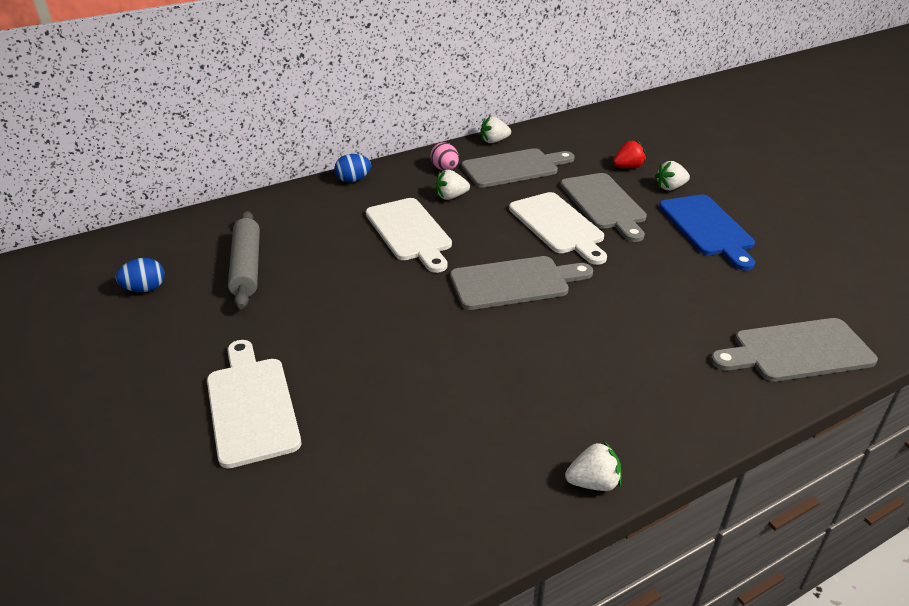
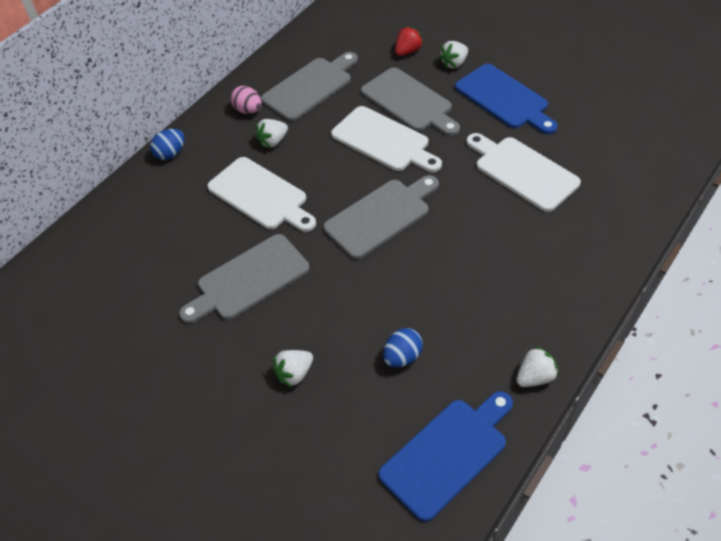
camera: 20 degrees left, 15 degrees up
blue egg [116,258,165,292] -> blue egg moved to [383,328,423,367]
white cutting board [207,340,301,468] -> white cutting board moved to [467,133,581,212]
grey rolling pin [228,211,260,309] -> none
white strawberry [481,116,511,143] -> white strawberry moved to [273,350,313,387]
grey cutting board [711,318,878,382] -> grey cutting board moved to [179,234,310,324]
none -> blue cutting board [378,391,513,522]

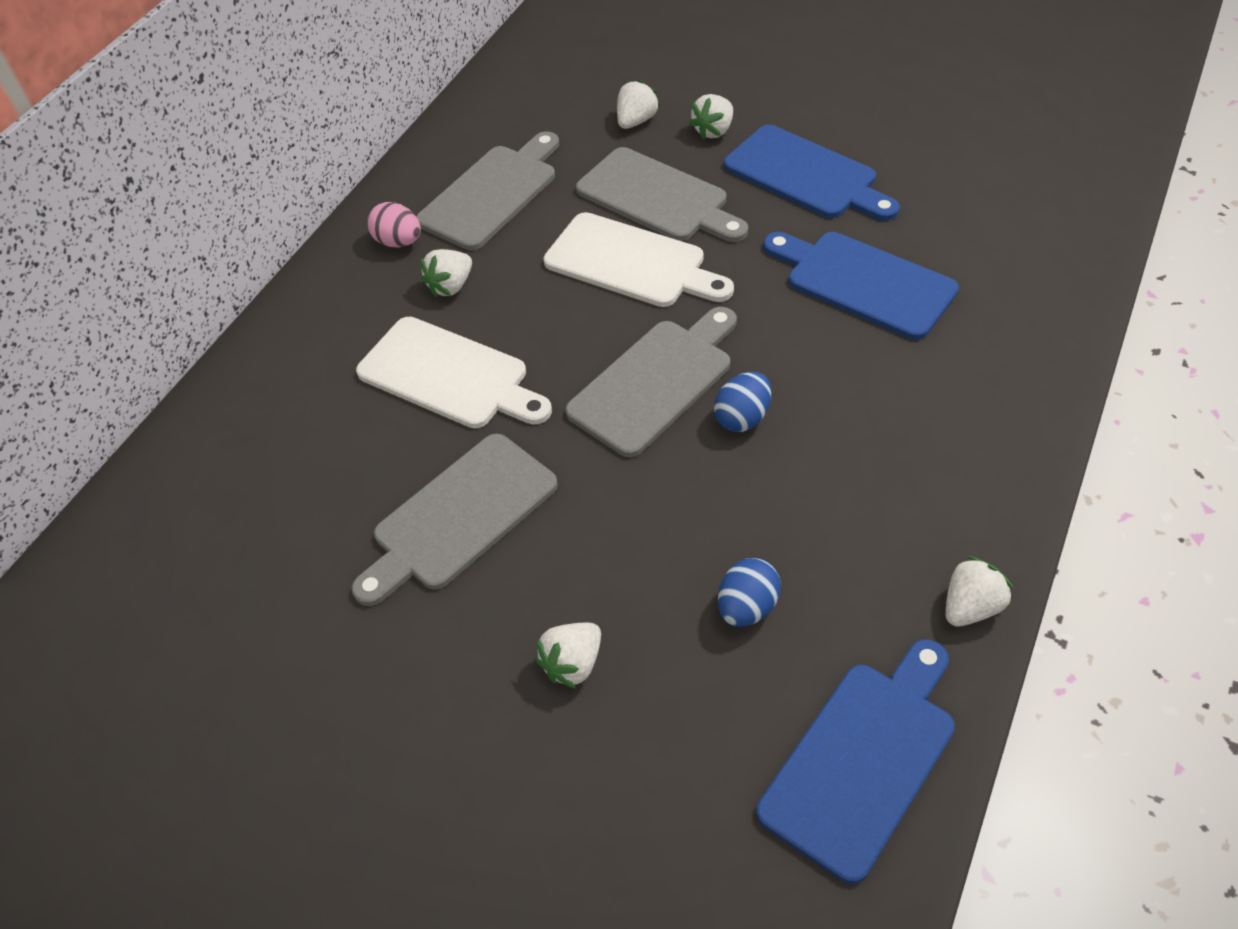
camera: 10 degrees left, 0 degrees up
blue egg [150,129,185,160] -> blue egg moved to [714,372,771,432]
red strawberry [395,26,423,56] -> white strawberry [617,79,660,129]
white cutting board [467,133,581,212] -> blue cutting board [763,232,959,340]

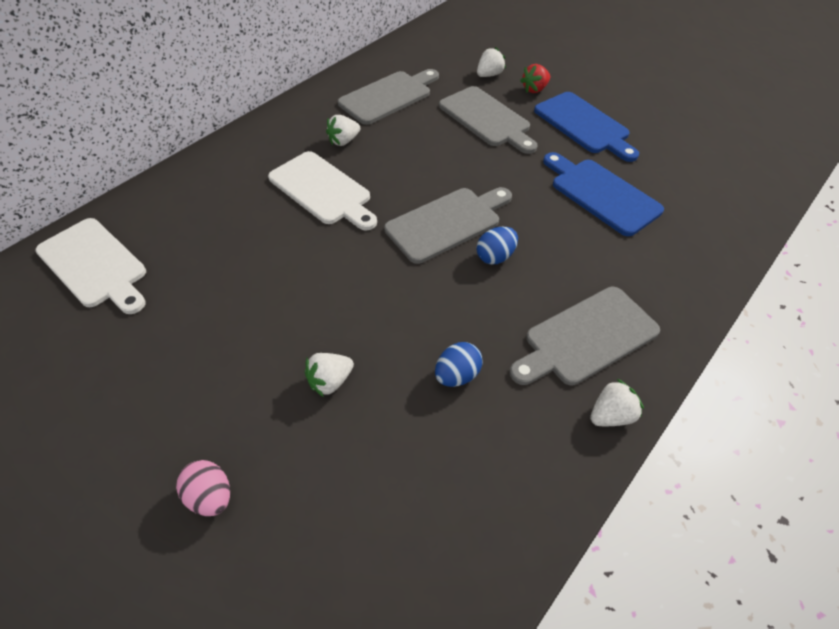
camera: 10 degrees right, 0 degrees up
grey cutting board [352,434,558,606] -> grey cutting board moved to [510,287,660,385]
pink egg [367,202,421,248] -> pink egg moved to [176,460,230,516]
white cutting board [543,212,734,307] -> white cutting board moved to [35,218,146,314]
white strawberry [689,94,733,140] -> red strawberry [520,64,550,93]
blue cutting board [756,639,955,884] -> none

